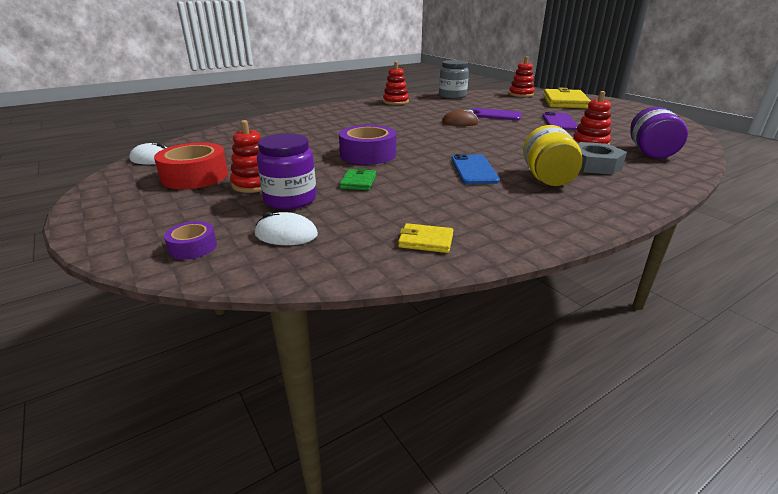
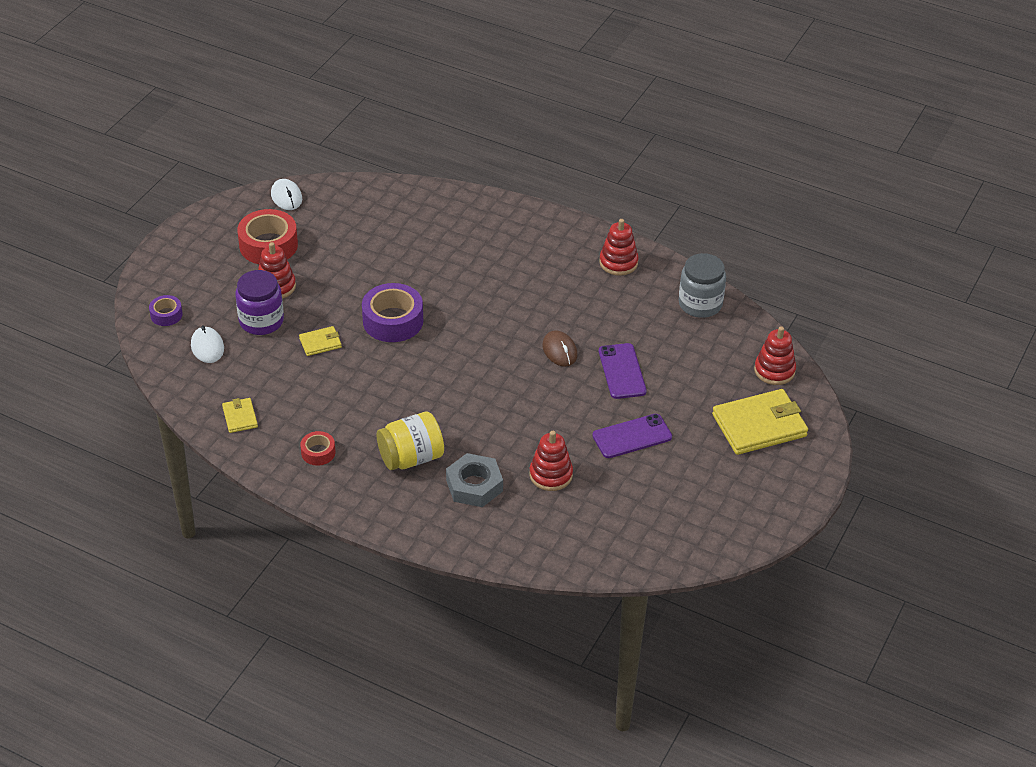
camera: 60 degrees right, 15 degrees up
green wallet [340,168,376,190] -> yellow wallet [299,326,342,356]
blue phone [451,154,500,184] -> none
purple jar [630,107,688,159] -> none
none -> red tape [300,431,335,466]

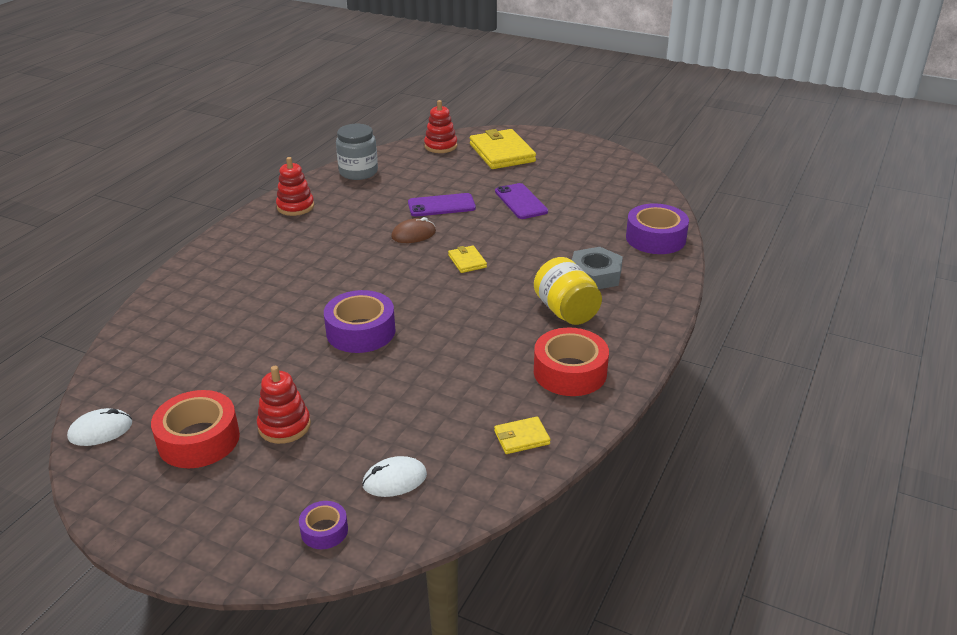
camera: 90 degrees left, 10 degrees down
purple jar [235,270,284,335] -> none
yellow wallet [299,326,342,356] -> yellow wallet moved to [448,246,487,273]
red tape [300,431,335,466] -> red tape [534,328,609,396], size x1.90
red stacking toy [530,431,573,491] -> none
none -> purple tape [626,203,689,254]

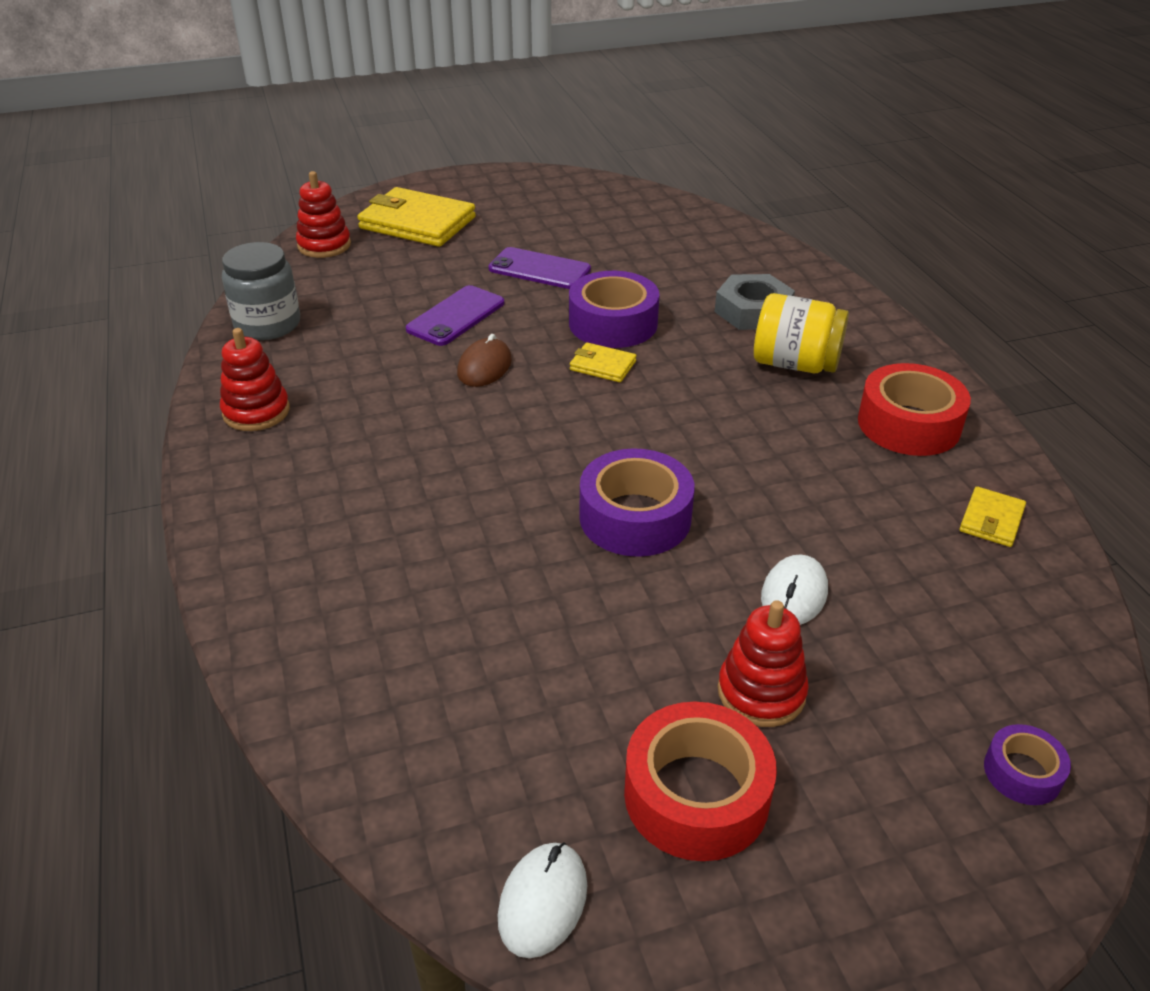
camera: 45 degrees left, 5 degrees up
white mouse [362,456,427,497] -> white mouse moved to [761,554,828,625]
purple tape [626,203,689,254] -> purple tape moved to [569,271,660,348]

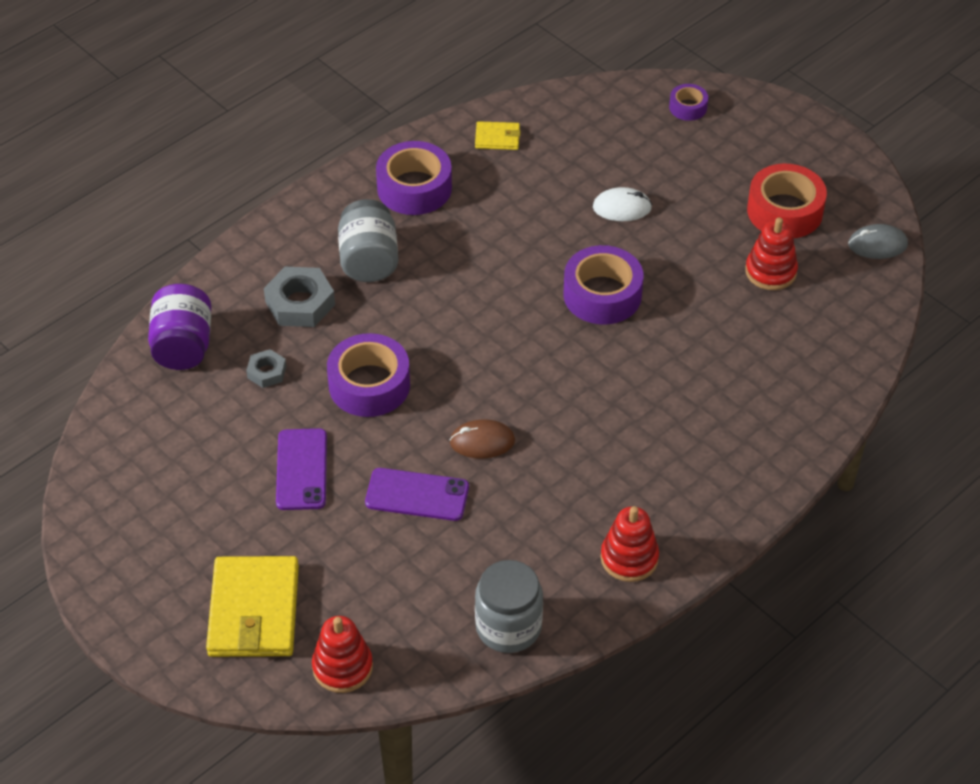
camera: 115 degrees left, 10 degrees up
white mouse [498,842,587,958] -> grey mouse [848,224,908,259]
yellow wallet [570,342,637,382] -> none
red stacking toy [718,600,809,727] -> red stacking toy moved to [745,217,798,290]
yellow jar [754,293,849,373] -> grey jar [338,199,398,282]
red tape [858,363,971,456] -> purple tape [376,141,452,215]
none -> purple jar [148,284,212,370]
none -> grey nut [246,349,286,388]

